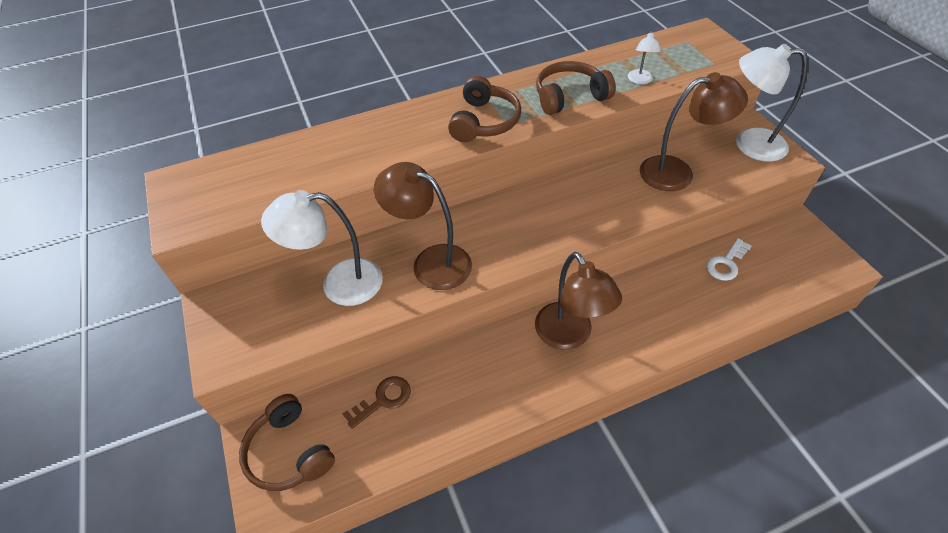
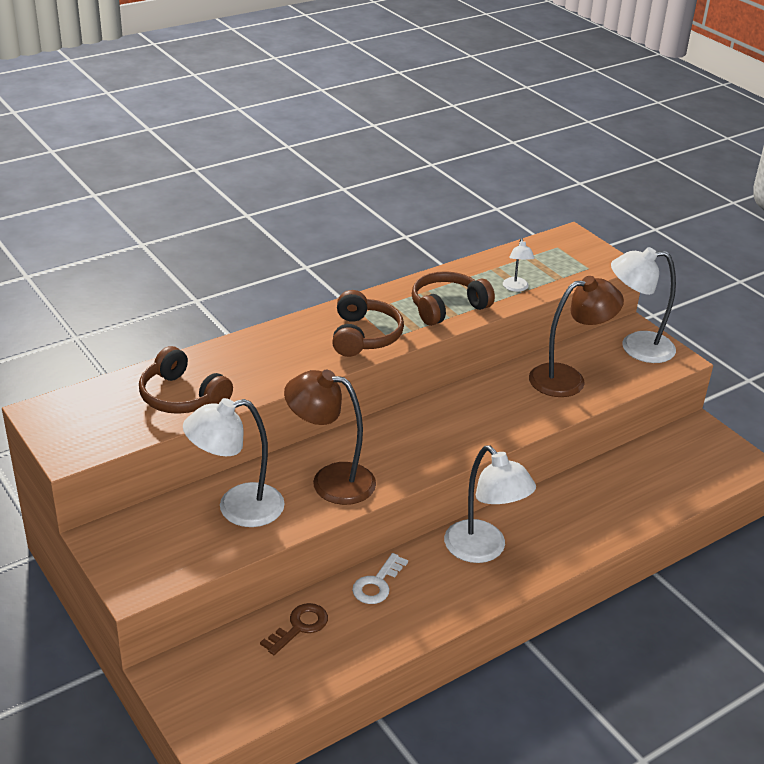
camera: 15 degrees left, 15 degrees down
brown headphones [239,394,335,491] -> brown headphones moved to [139,346,233,414]
brown lamp [535,252,622,350] -> white lamp [444,445,536,563]
white key [706,238,752,281] -> white key moved to [352,553,408,604]

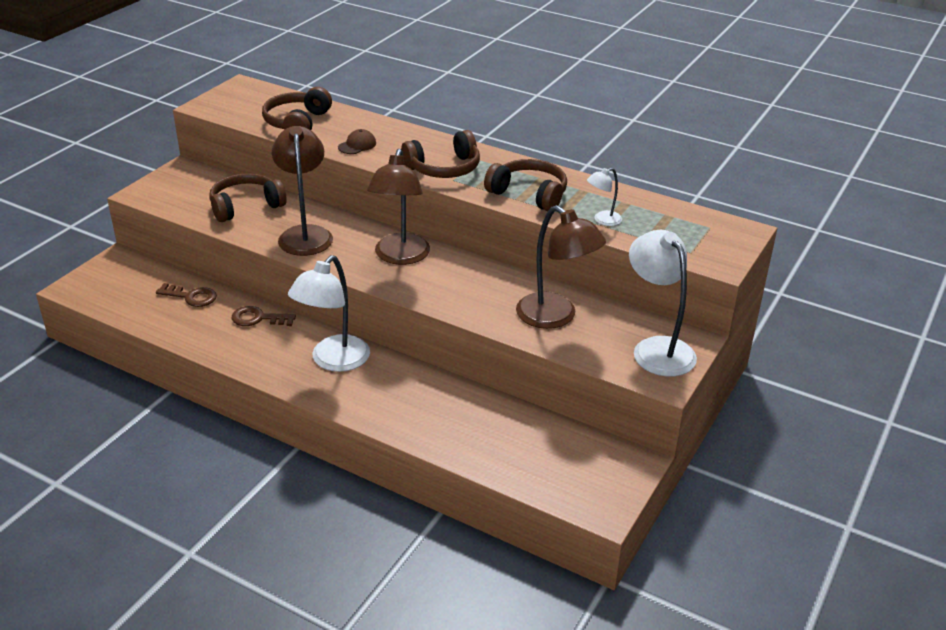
camera: 65 degrees right, 0 degrees up
white lamp [183,398,285,527] -> brown headphones [209,173,287,222]
white key [352,553,408,604] -> brown key [232,306,296,326]
none -> brown cap [338,129,376,154]
none -> brown lamp [367,149,430,265]

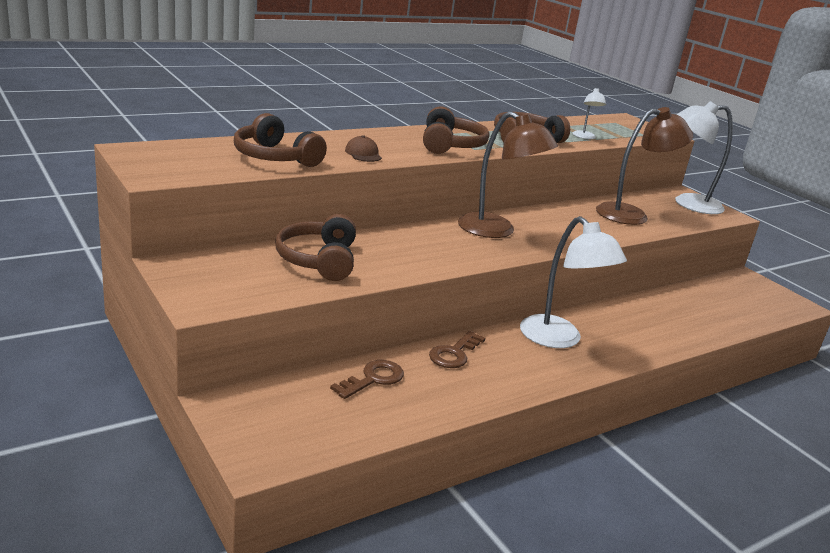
camera: 65 degrees left, 10 degrees down
brown lamp [272,126,333,256] -> none

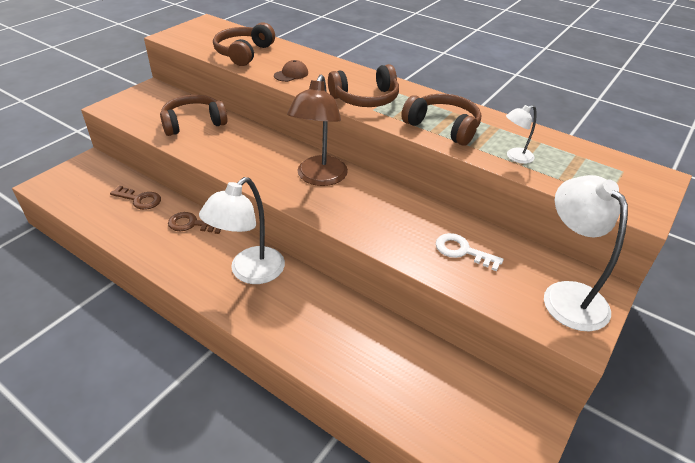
camera: 70 degrees right, 15 degrees up
brown lamp [596,107,693,225] -> white key [435,233,504,271]

